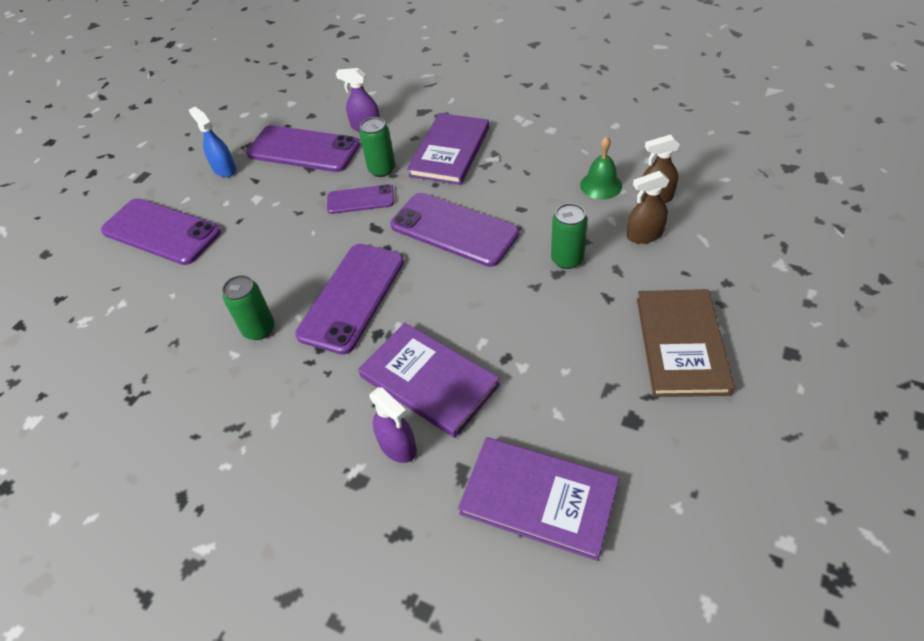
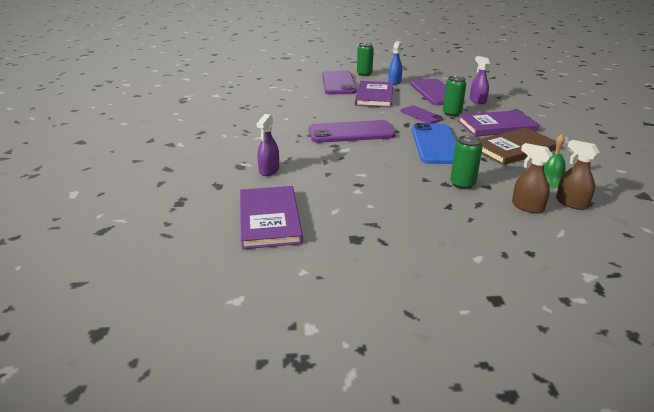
camera: 55 degrees right, 20 degrees down
green can [222,275,275,340] -> green can moved to [357,43,374,76]
purple book [358,323,500,438] -> purple book moved to [355,81,393,108]
purple phone [391,193,519,267] -> blue phone [412,123,457,164]
brown book [637,289,735,397] -> brown book moved to [481,128,556,165]

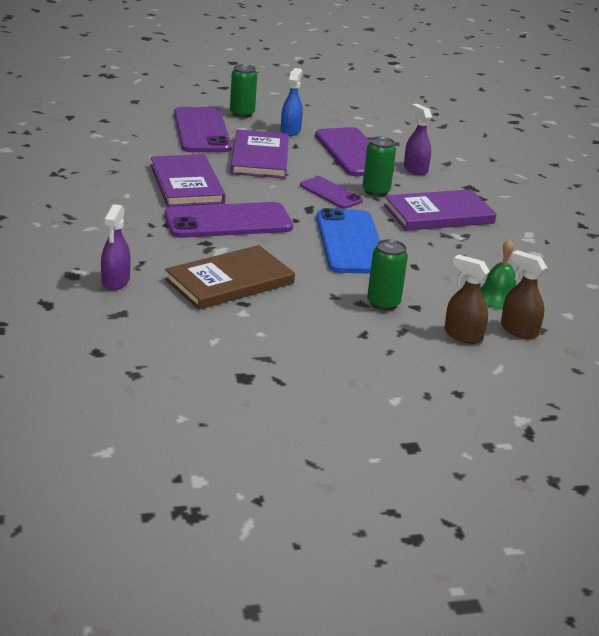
camera: 10 degrees left, 0 degrees up
purple book [240,186,303,249] -> purple book moved to [150,154,226,207]
brown book [481,128,556,165] -> brown book moved to [165,245,295,310]

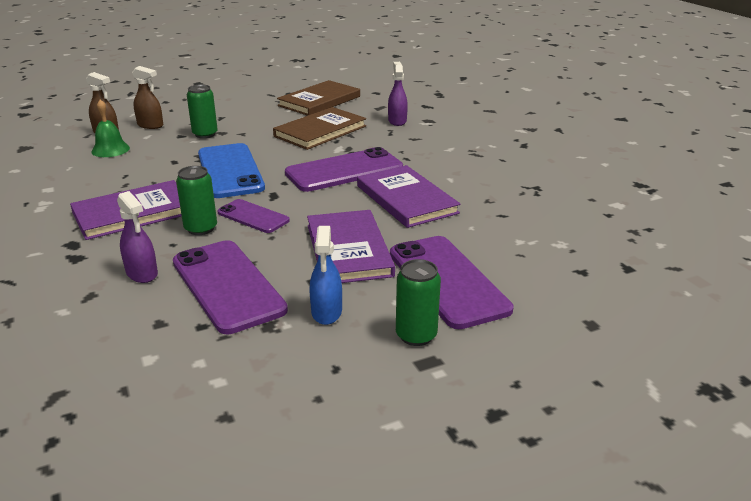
camera: 170 degrees right, 0 degrees up
none -> brown book [277,80,360,116]

